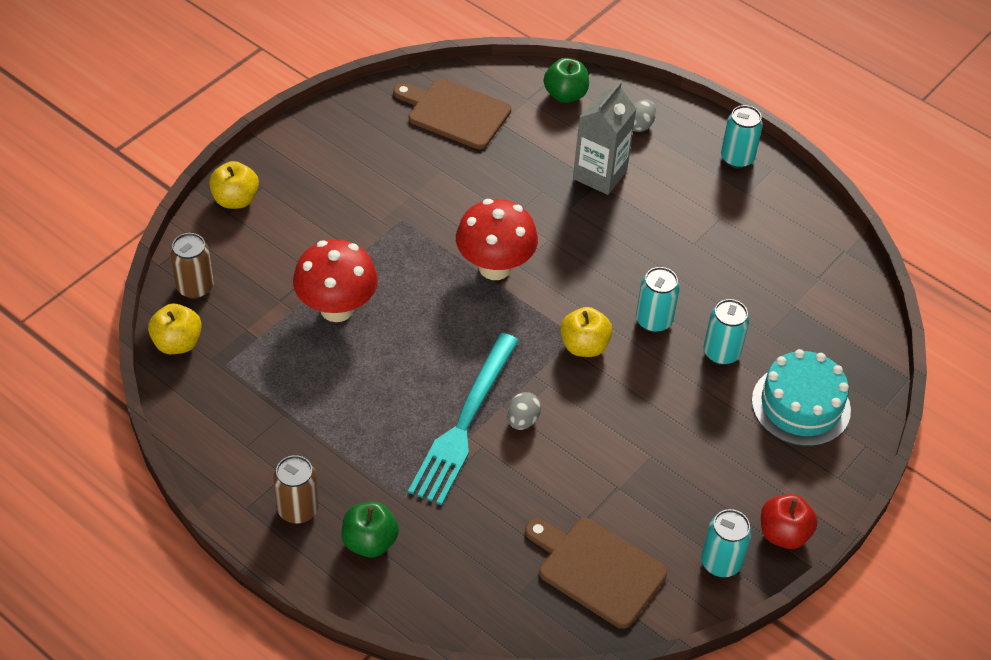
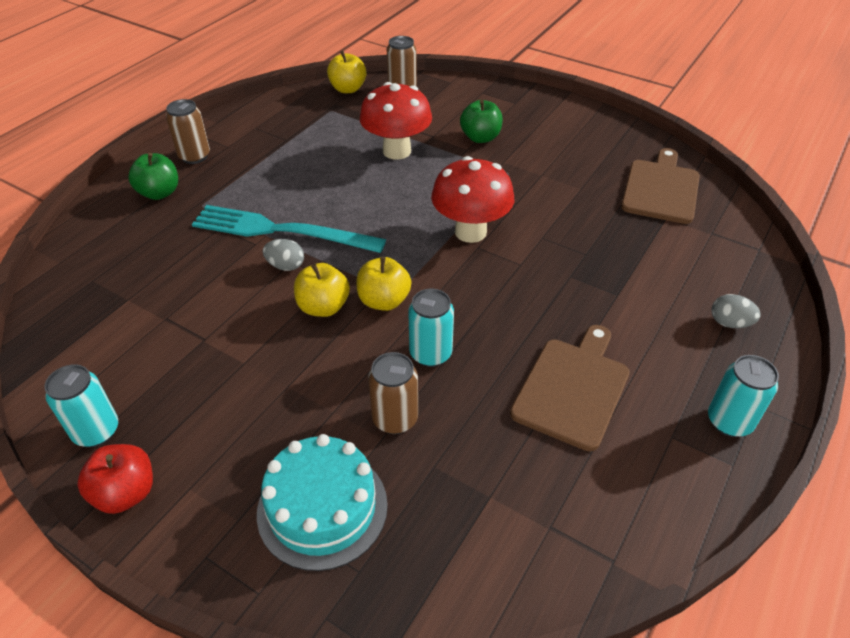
camera: 85 degrees right, 5 degrees down
yellow apple [209,161,259,209] -> yellow apple moved to [294,263,350,317]
brown cutting board [525,518,667,629] -> brown cutting board moved to [510,325,630,451]
green apple [544,58,589,103] -> green apple moved to [460,100,503,143]
grey carton [573,81,636,195] -> none
turquoise can [704,299,749,365] -> brown can [368,352,418,434]

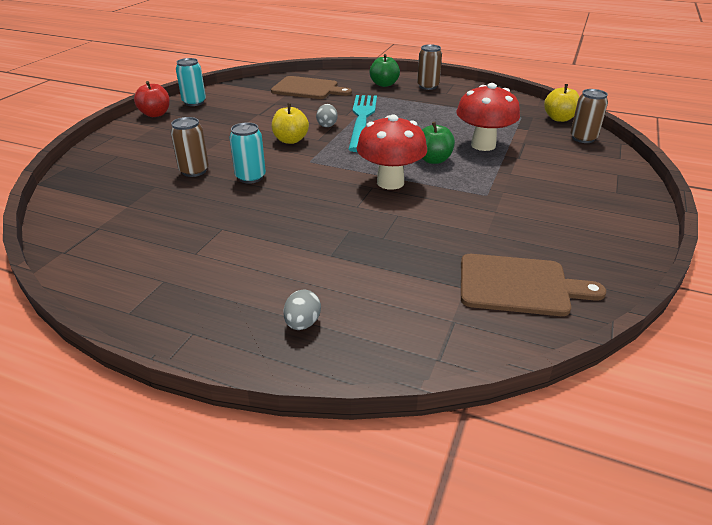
camera: 80 degrees right, 10 degrees down
turquoise cake [257,434,388,571] -> none
yellow apple [356,257,411,311] -> none
green apple [460,100,503,143] -> green apple moved to [422,122,455,164]
brown cutting board [510,325,630,451] -> brown cutting board moved to [271,76,352,99]
turquoise can [708,355,779,437] -> none

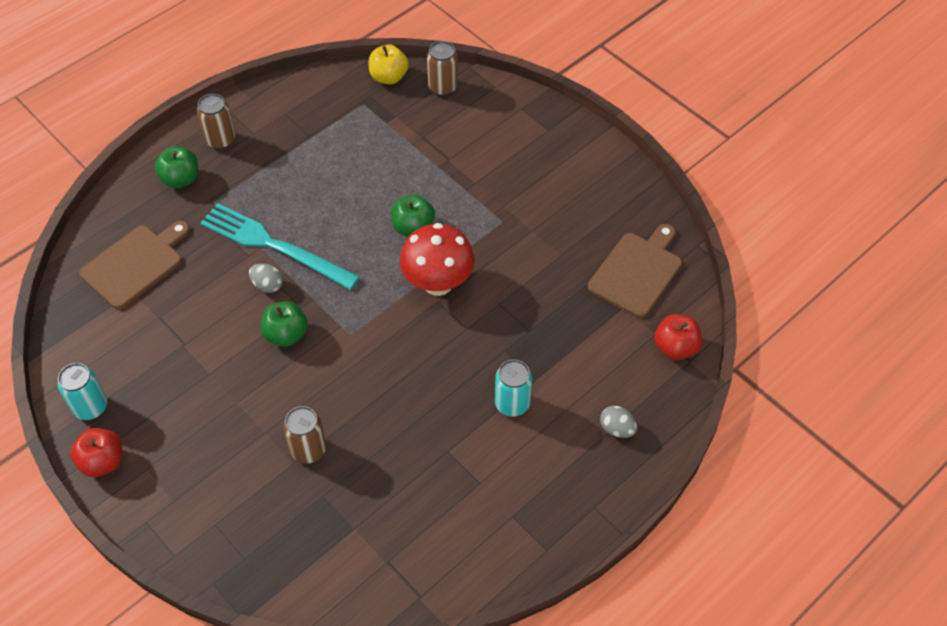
camera: 65 degrees left, 20 degrees up
turquoise can [229,122,266,184] -> turquoise can moved to [495,360,532,417]
yellow apple [272,104,309,144] -> green apple [260,301,308,347]
red mushroom [456,83,520,151] -> none
none -> red apple [654,314,702,360]

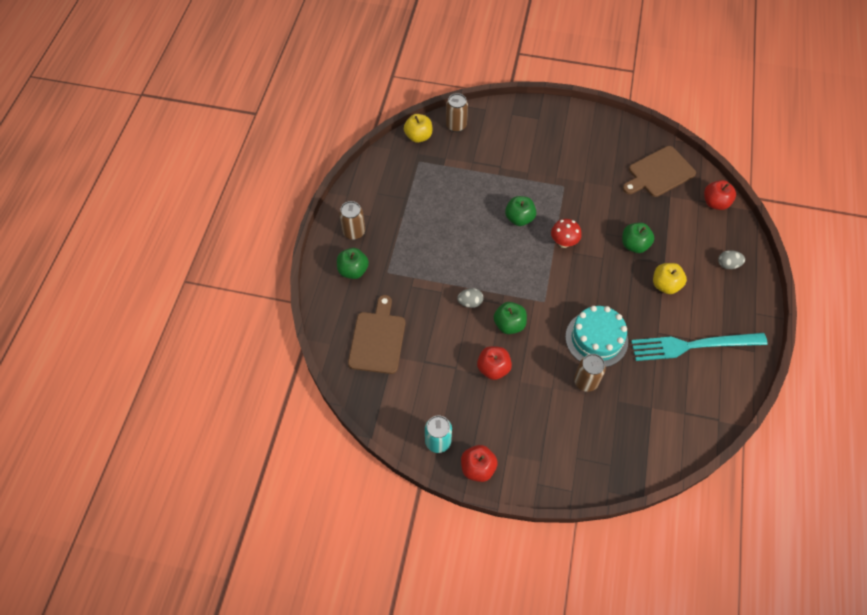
camera: 35 degrees left, 5 degrees up
turquoise fork [200,203,360,290] -> turquoise fork moved to [631,333,768,361]
red mushroom [400,223,475,296] -> red mushroom [551,219,582,248], size x0.59
turquoise can [495,360,532,417] -> yellow apple [653,263,687,294]
brown cutting board [588,224,682,318] -> brown cutting board turned 120 degrees counterclockwise [623,146,696,197]
none -> red apple [477,346,512,380]
none -> turquoise cake [565,306,628,367]
none -> green apple [622,223,654,253]

